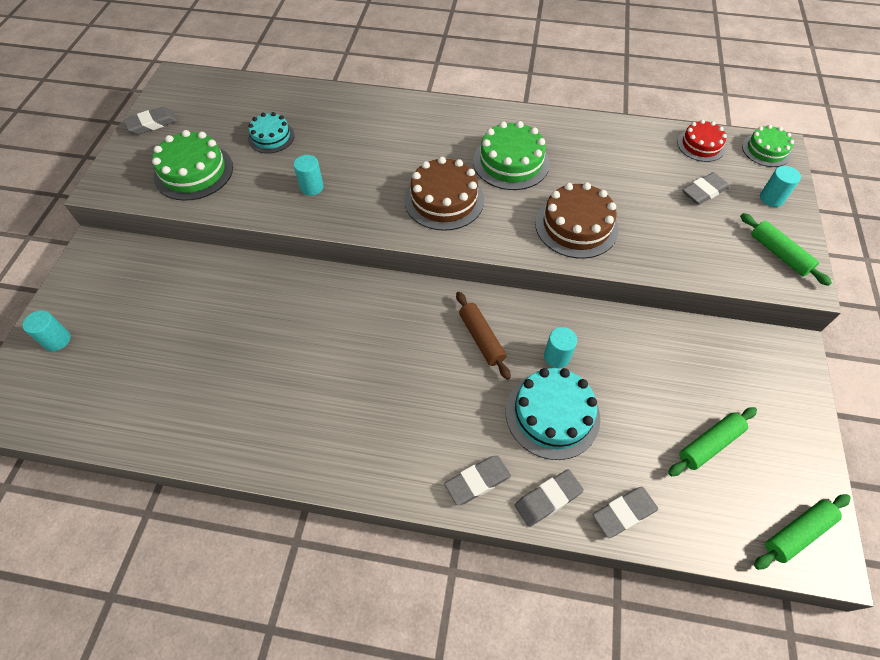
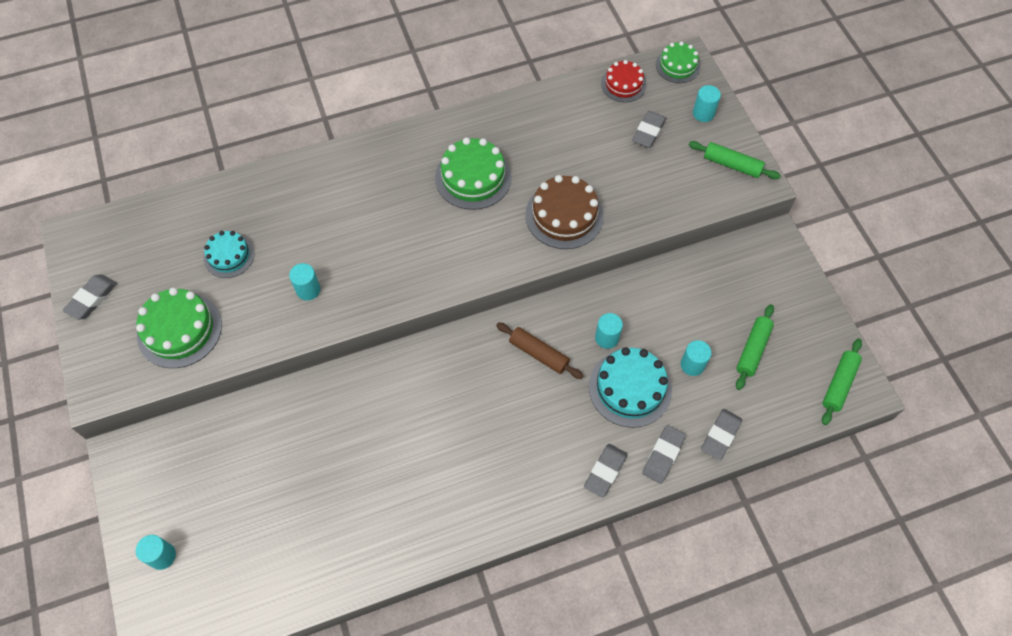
camera: 30 degrees left, 5 degrees up
brown cake [404,157,484,231] -> none
none -> turquoise cylinder [681,340,712,376]

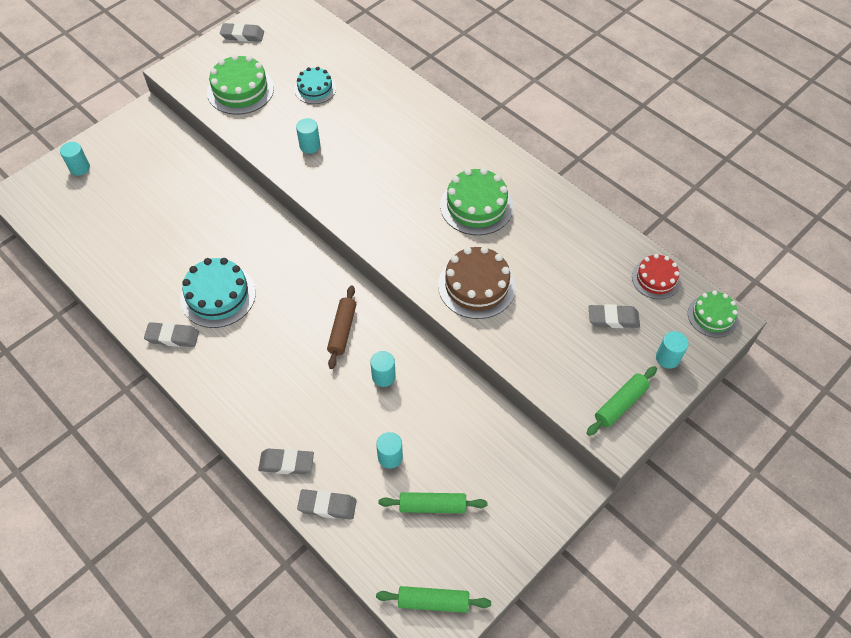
camera: 65 degrees right, 5 degrees down
grey eraser [584,444,628,498] -> grey eraser moved to [144,322,199,347]
turquoise cake [589,347,672,428] -> turquoise cake moved to [180,258,256,328]
green rolling pin [689,141,781,179] -> green rolling pin turned 45 degrees clockwise [587,366,657,436]

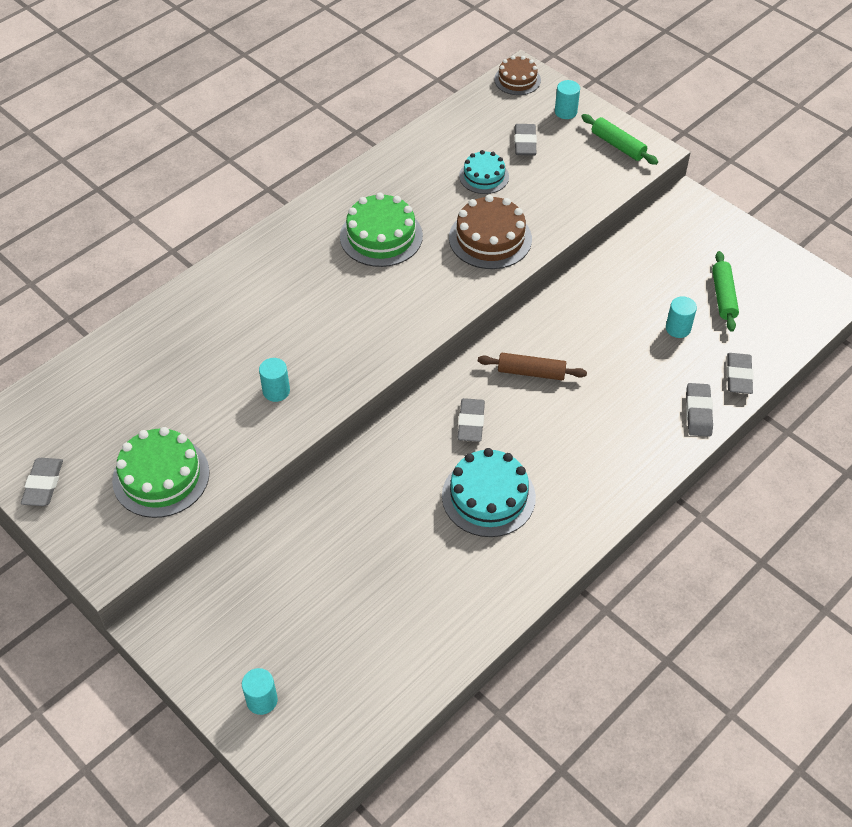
camera: 90 degrees left, 5 degrees down
grey eraser [144,322,199,347] -> grey eraser moved to [457,398,485,442]
turquoise cake [294,67,336,104] -> turquoise cake moved to [459,150,509,194]
turquoise cylinder [370,351,396,387] -> none
green rolling pin [376,586,491,613] -> none
red cake [632,254,681,299] -> none
green cake [688,290,738,338] -> brown cake [494,56,541,95]

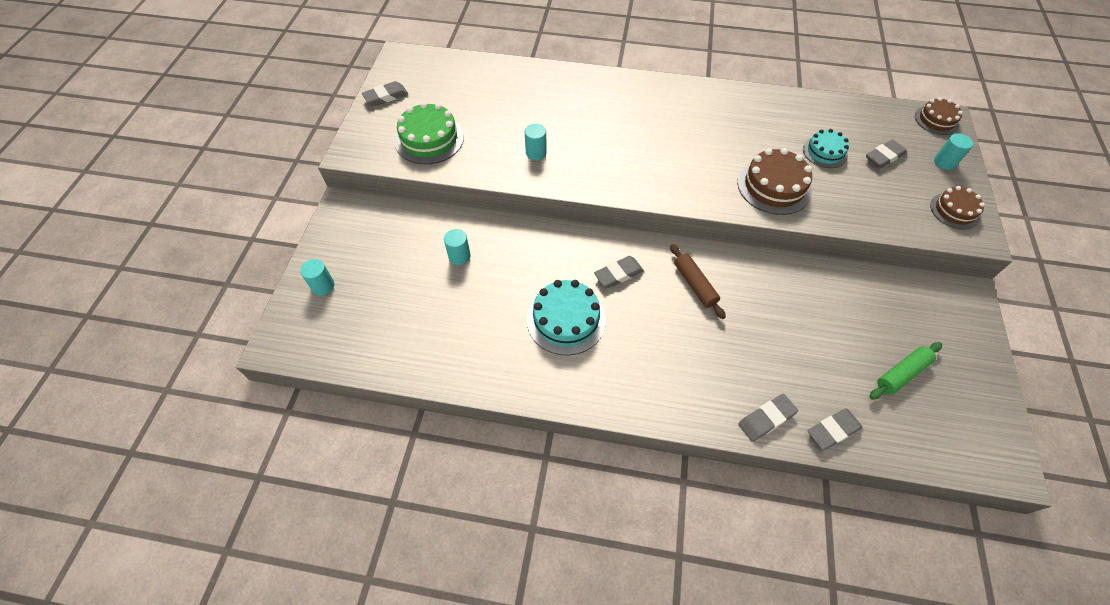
camera: 55 degrees right, 5 degrees up
green cake [340,192,423,267] -> none
green rolling pin [581,114,658,165] -> brown cake [930,186,985,229]
turquoise cylinder [666,296,697,338] -> turquoise cylinder moved to [444,229,471,265]

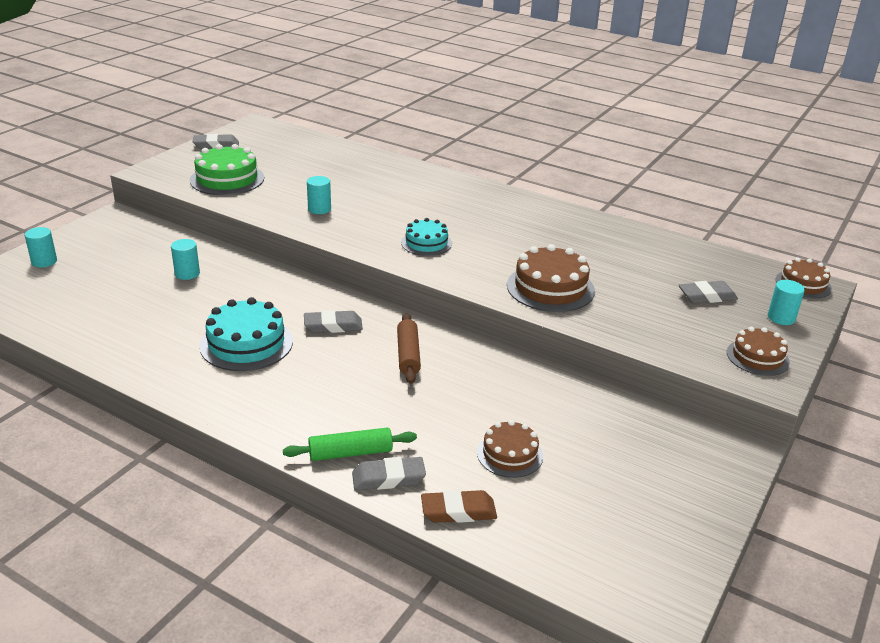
camera: 20 degrees right, 25 degrees down
turquoise cake [803,129,849,168] -> turquoise cake moved to [401,218,452,256]
grey eraser [808,409,862,450] -> brown eraser [421,490,497,523]
green rolling pin [870,342,942,400] -> green rolling pin moved to [283,427,417,461]
none -> brown cake [477,420,543,478]

